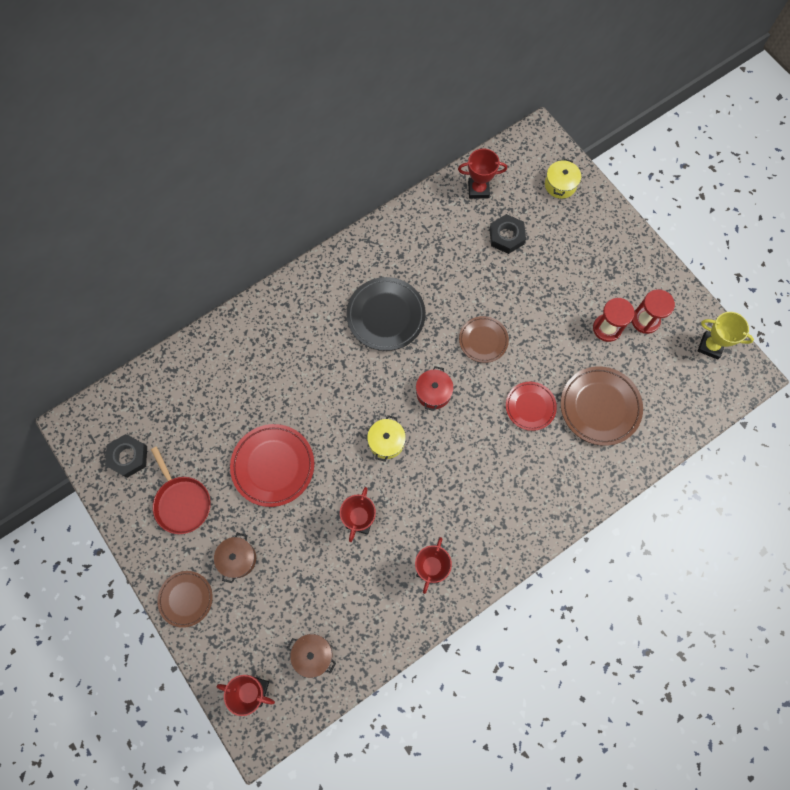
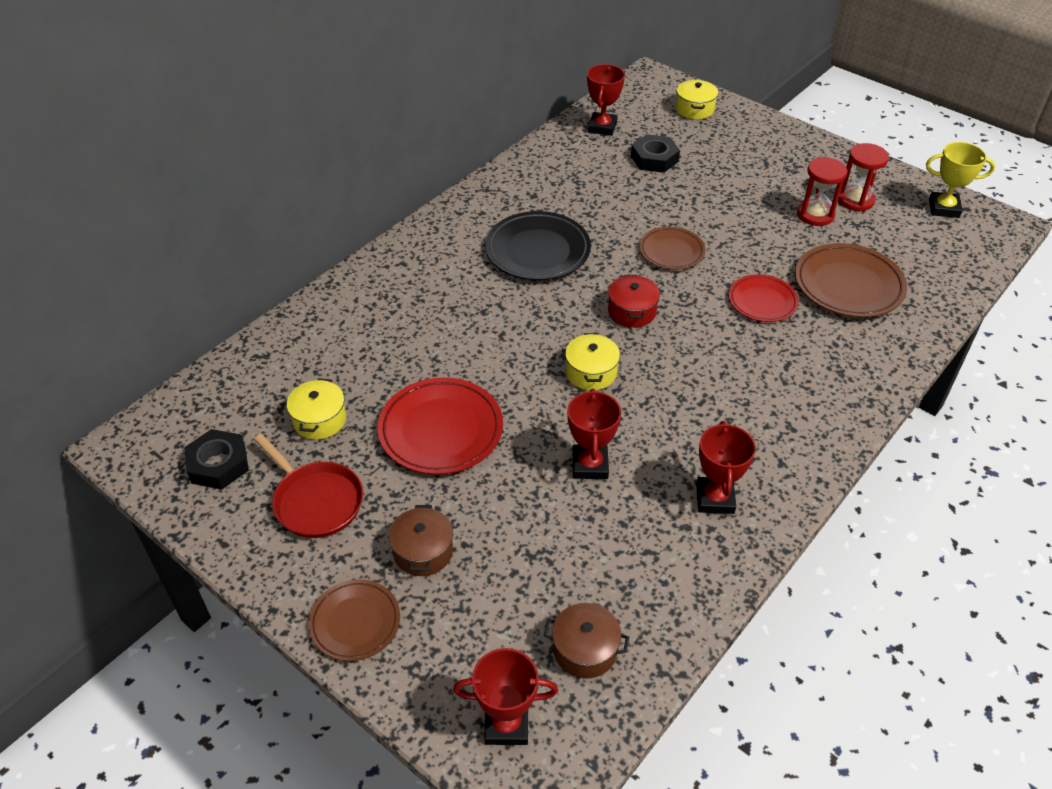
camera: 15 degrees left, 25 degrees down
red trophy [458,148,507,199] -> red trophy turned 60 degrees counterclockwise [587,64,625,136]
none -> yellow pot [287,378,346,440]

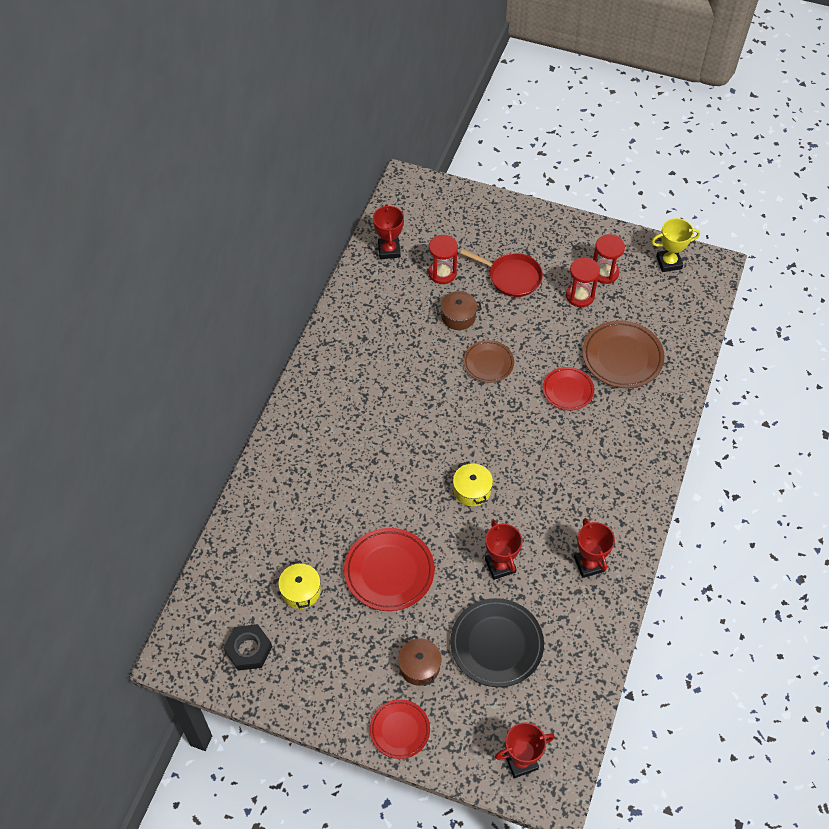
camera: 20 degrees left, 10 degrees up
red pan [254,434,363,538] -> red pan moved to [460,249,543,297]
brown plate [309,579,400,661] -> red plate [370,699,430,759]
black plate [485,211,591,280] -> black plate moved to [450,598,544,687]
brown pot [544,603,629,679] -> brown pot moved to [436,291,482,330]
red pot [608,275,660,328] -> none
black nut [631,134,680,173] -> red hourglass [428,235,458,284]
yellow pot [676,80,718,120] -> none

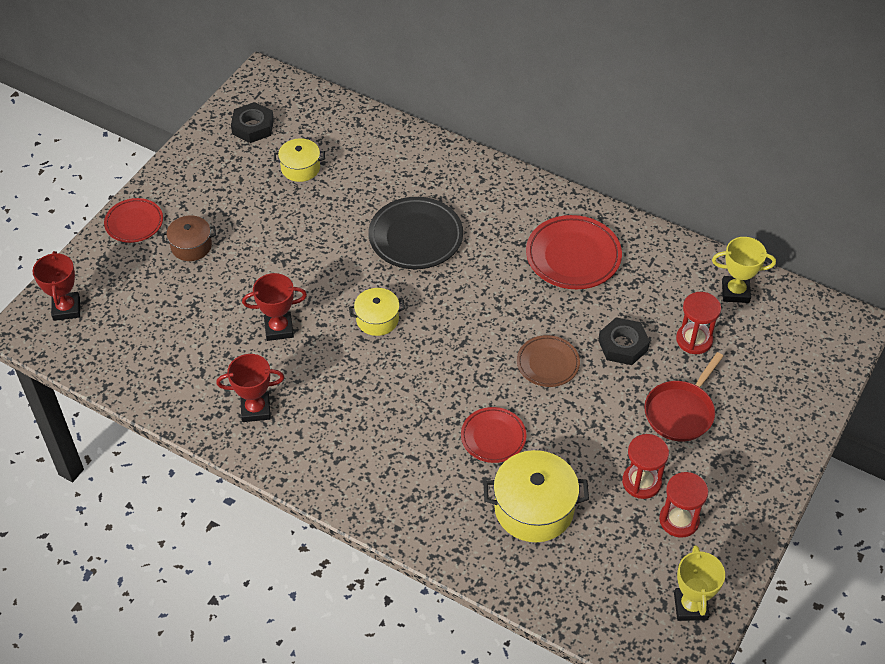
camera: 100 degrees right, 5 degrees down
red plate [344,528,435,611] -> red plate moved to [526,215,622,289]
red trophy [373,204,404,259] -> yellow trophy [712,237,776,303]
brown pot [436,291,482,330] -> black nut [598,317,650,365]
black plate [450,598,544,687] -> black plate moved to [368,197,463,269]
brown plate [582,320,665,388] -> yellow pot [484,450,589,542]

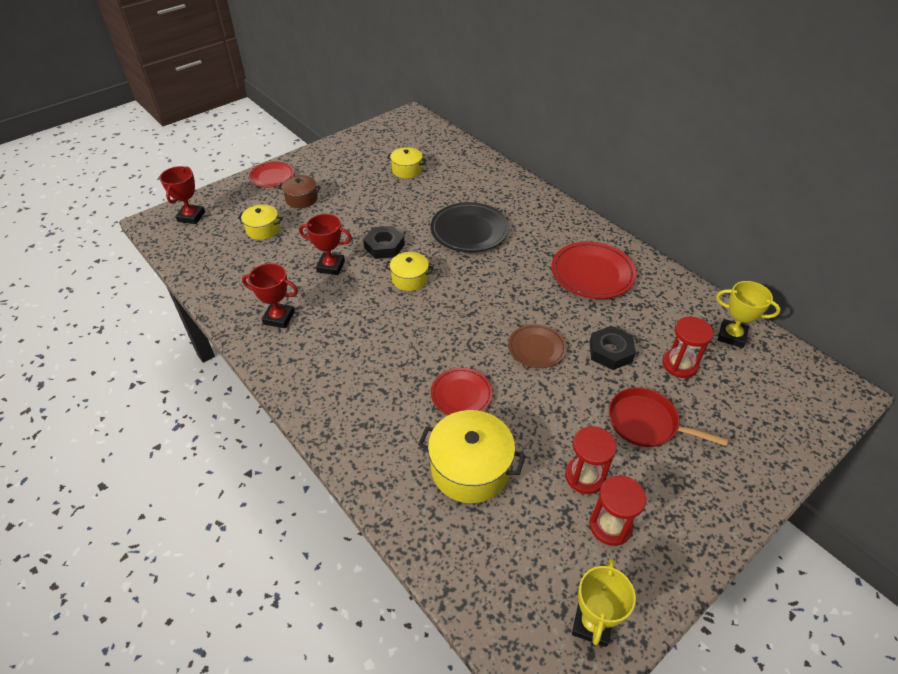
camera: 20 degrees right, 5 degrees down
black nut [231,102,274,143] -> black nut moved to [363,226,405,259]
red pan [644,352,723,442] -> red pan turned 60 degrees clockwise [609,387,728,447]
none -> yellow pot [238,204,282,240]

